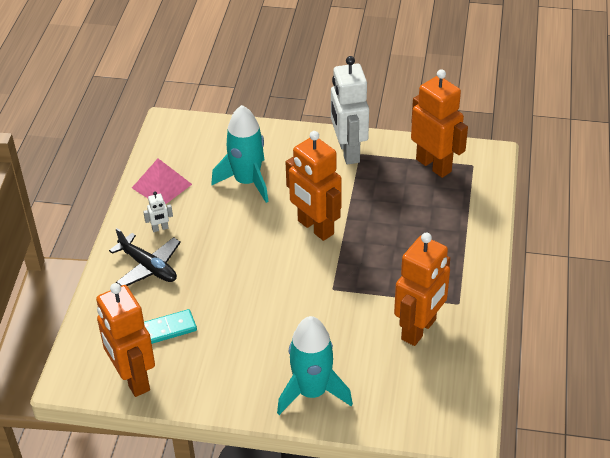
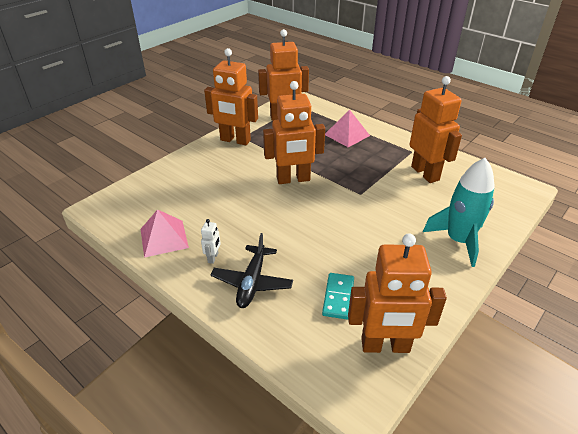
camera: 60 degrees left, 5 degrees down
black plane [109,228,181,286] -> black plane turned 120 degrees clockwise [211,233,293,308]
turquoise rocket [211,105,269,203] -> none
white robot [331,56,369,164] -> orange robot [204,48,258,145]
none -> pink pyramid [325,109,370,147]

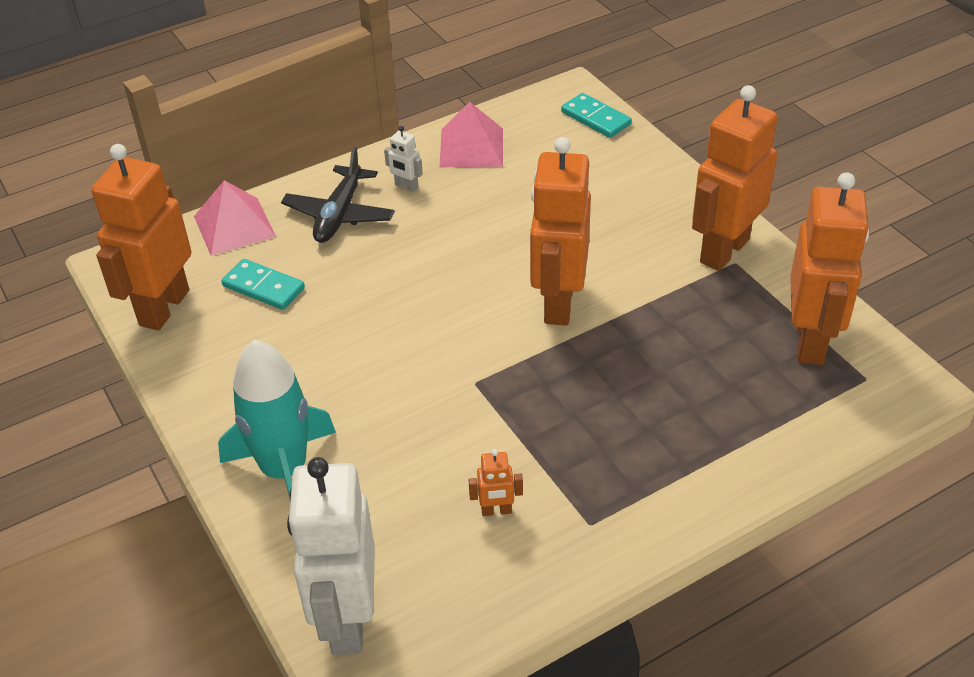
camera: 110 degrees right, 5 degrees up
black plane [211,233,293,308] -> black plane turned 105 degrees counterclockwise [281,147,395,243]
pink pyramid [325,109,370,147] -> pink pyramid moved to [194,180,276,256]
orange robot [409,76,462,183] -> orange robot [469,449,523,516], size x0.40
none -> white robot [287,457,375,655]
none -> turquoise domino [561,93,632,138]

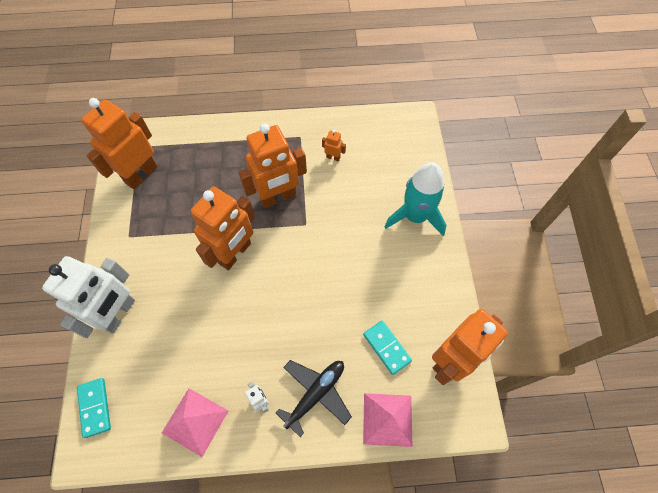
camera: 155 degrees left, 20 degrees up
white robot [287,457,375,655] -> white robot moved to [42,256,135,338]
orange robot [692,85,778,271] -> orange robot moved to [238,123,307,208]

